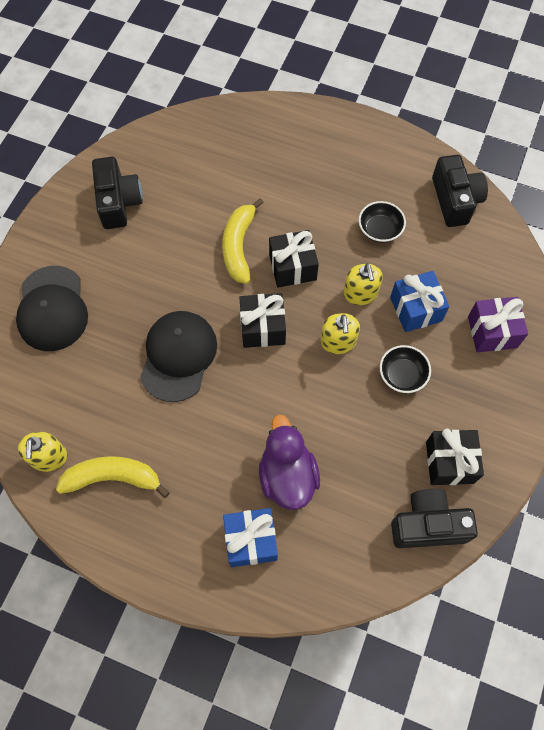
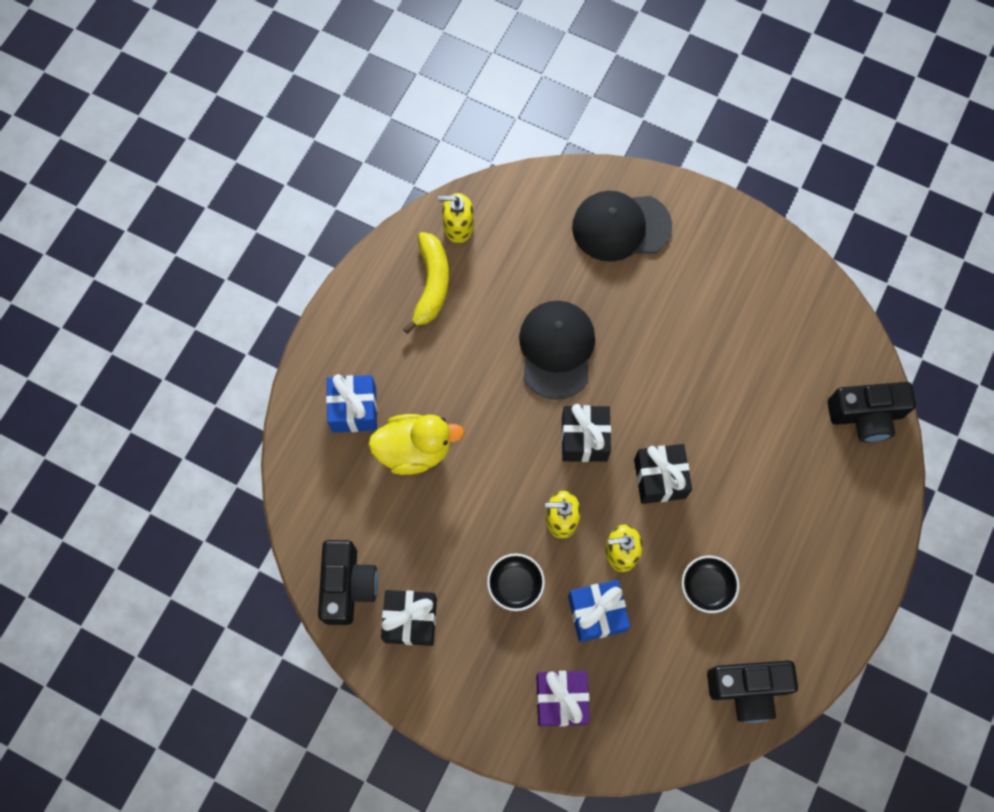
camera: 95 degrees right, 5 degrees up
black camera [92,157,143,229] -> black camera moved to [828,382,916,443]
black cap [140,311,217,402] -> black cap turned 105 degrees counterclockwise [519,301,595,400]
yellow banana [222,198,264,284] -> none
purple duck [259,415,320,510] -> yellow duck [368,414,464,475]

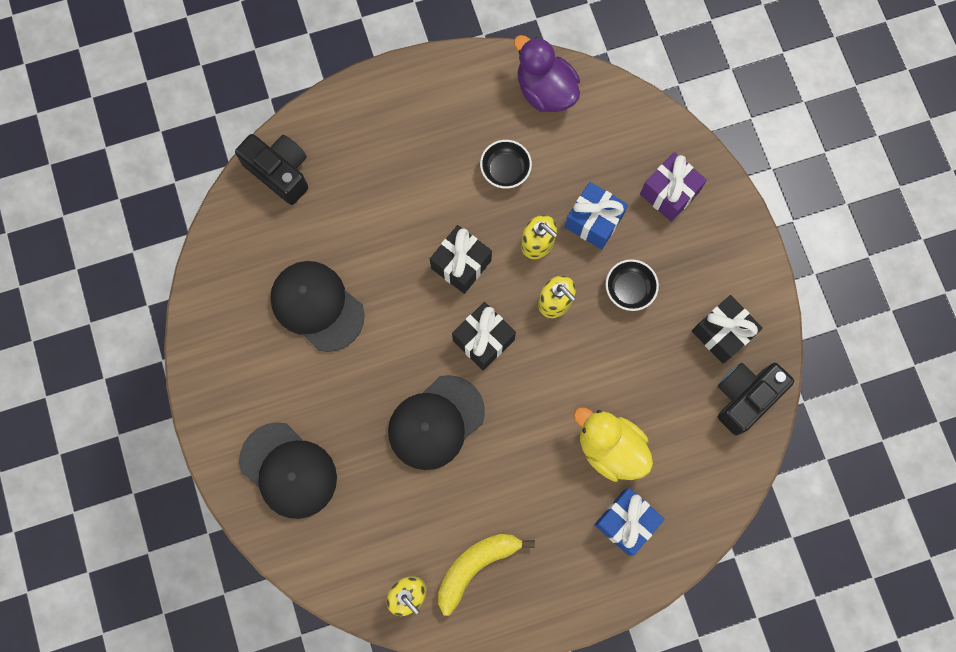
camera: 135 degrees left, 5 degrees up
black camera [707,660,798,723] -> purple duck [514,35,580,112]
none -> black cap [270,261,365,352]

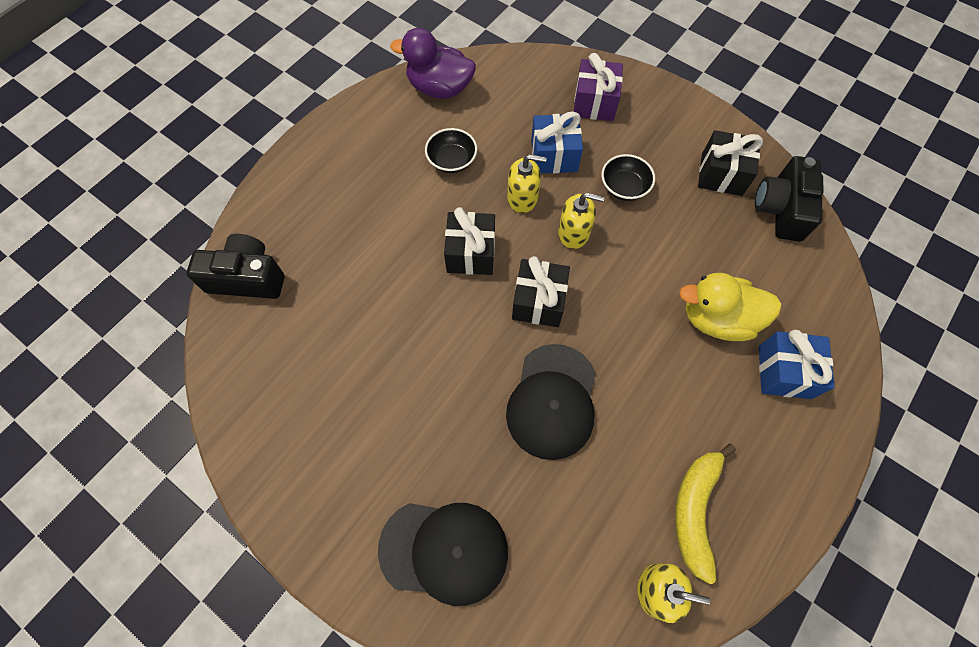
camera: 35 degrees left, 10 degrees down
black cap [270,261,365,352] -> none

